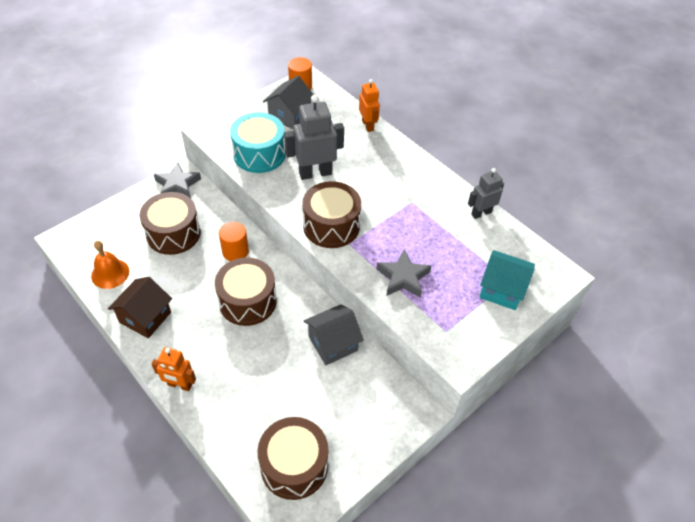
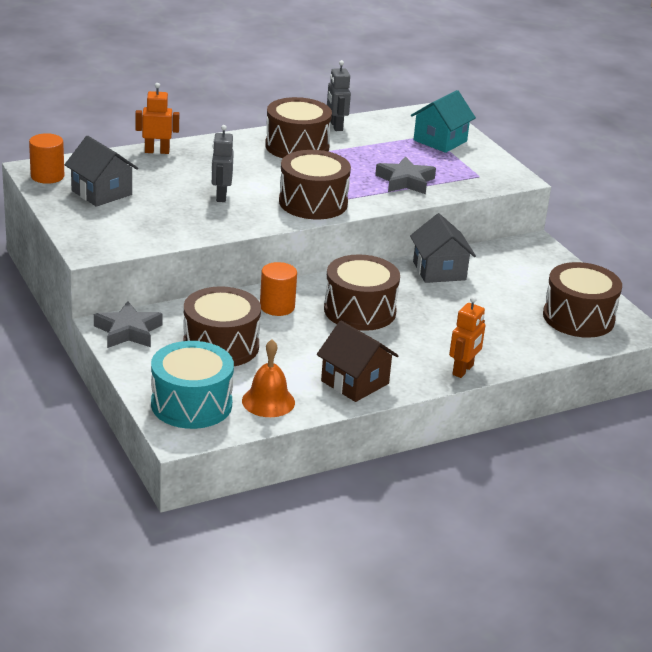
camera: 75 degrees left, 20 degrees down
turquoise drum [230,112,286,173] -> turquoise drum moved to [151,341,234,429]
grey robot [285,95,344,180] -> grey robot [212,125,234,202], size x0.62
none -> brown drum [265,97,332,158]

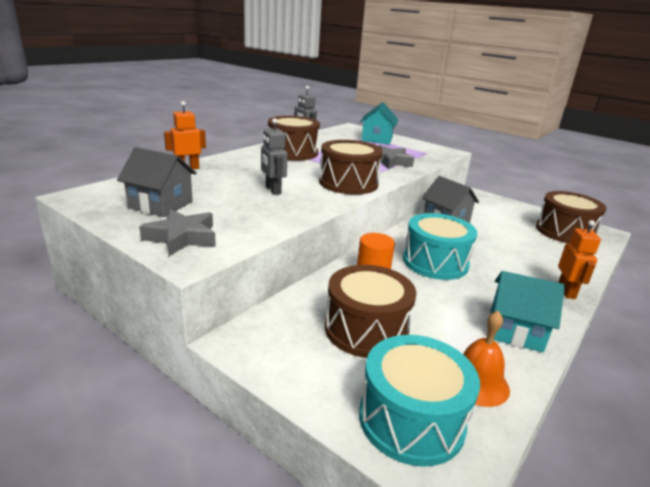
camera: 25 degrees left, 5 degrees down
orange cylinder [29,133,64,184] -> none
grey star [94,301,163,348] -> grey star moved to [139,209,216,256]
brown house [317,321,399,402] -> turquoise house [491,271,565,352]
brown drum [324,254,400,331] -> turquoise drum [403,213,477,280]

